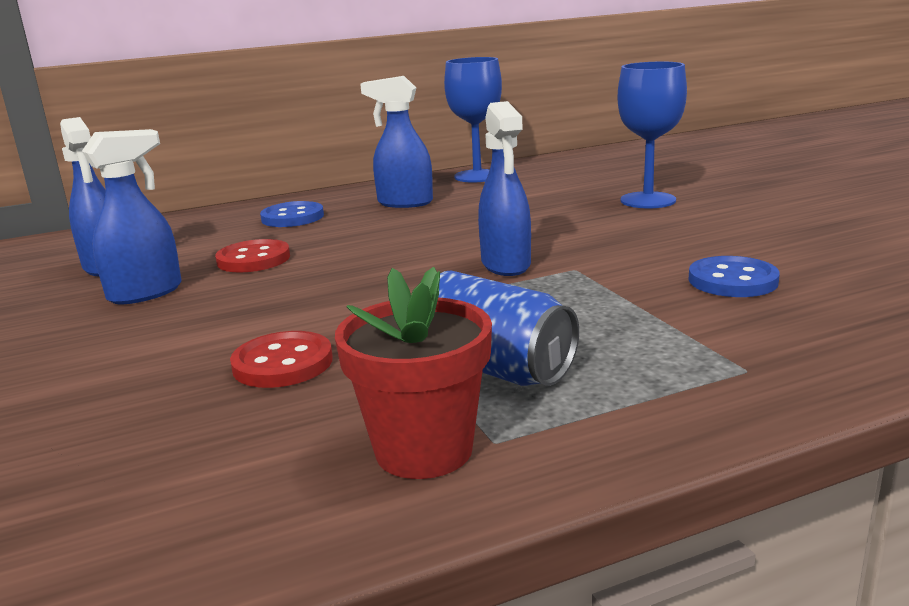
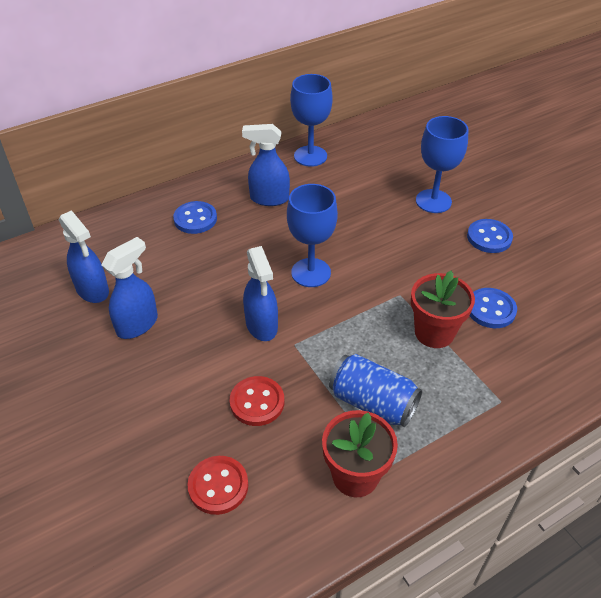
camera: 10 degrees left, 25 degrees up
red button [215,239,290,272] -> red button moved to [188,456,248,515]
blue spray bottle [478,101,531,276] -> blue spray bottle moved to [243,246,278,341]
none -> blue goblet [287,184,338,287]
none -> red flower pot [411,271,475,348]
none -> blue button [467,219,513,253]

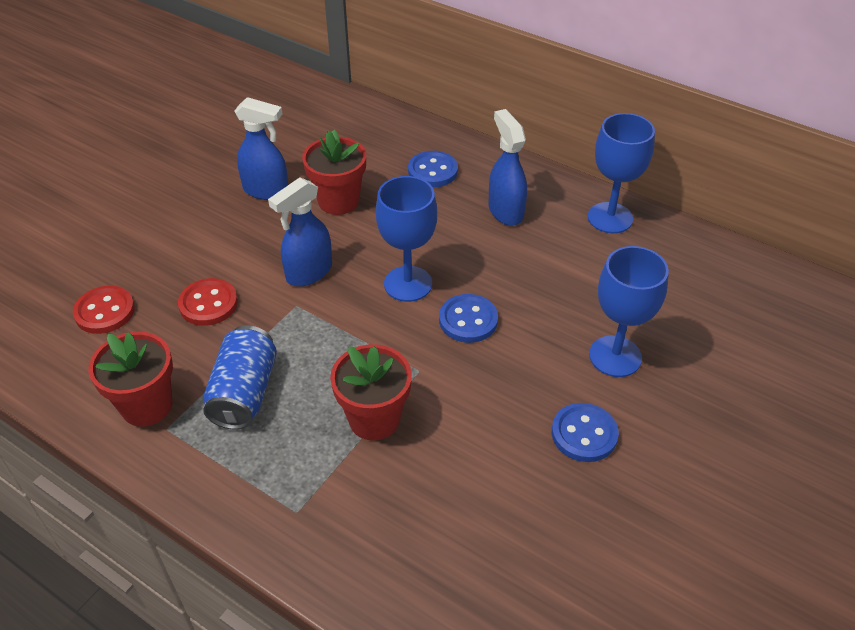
camera: 65 degrees right, 0 degrees up
blue spray bottle [59,210,109,303] -> none
blue button [470,288,517,328] -> blue button moved to [439,294,498,343]
none -> red flower pot [302,130,366,215]

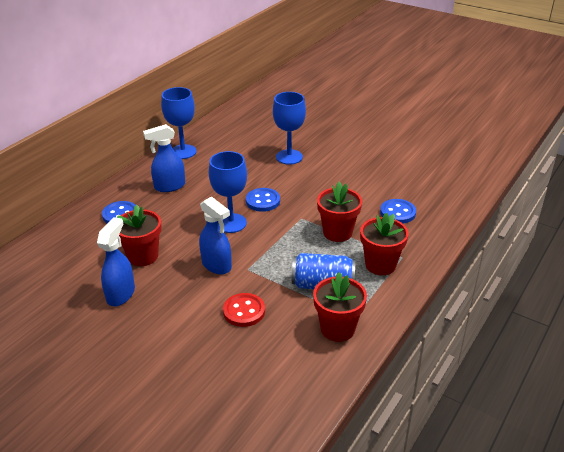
camera: 90 degrees left, 10 degrees down
red button [73,286,135,334] -> none
blue button [552,403,619,462] -> blue button moved to [380,199,416,223]
none -> red flower pot [360,213,409,275]

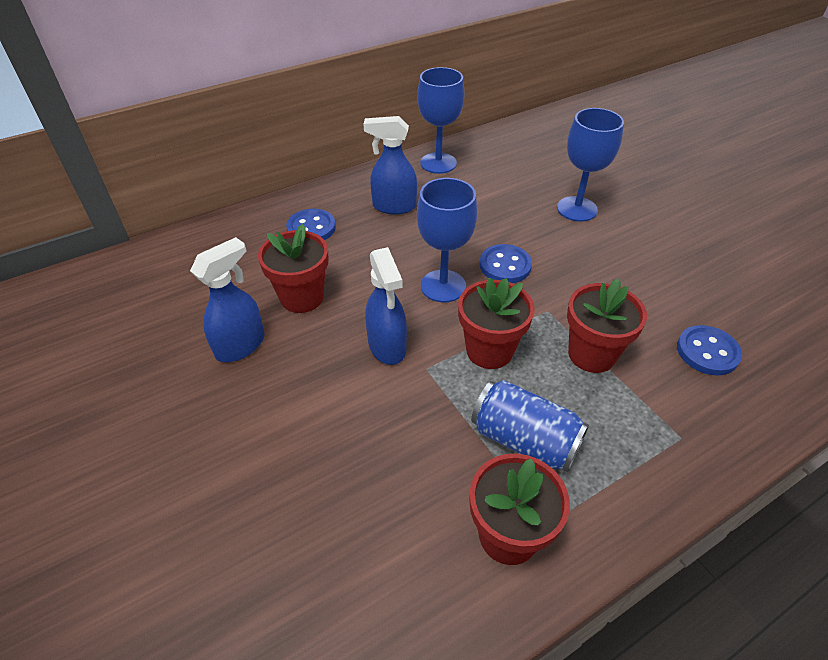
camera: 25 degrees right, 10 degrees up
red button [223,293,265,327] -> none
red flower pot [360,213,409,275] -> red flower pot moved to [458,278,535,369]

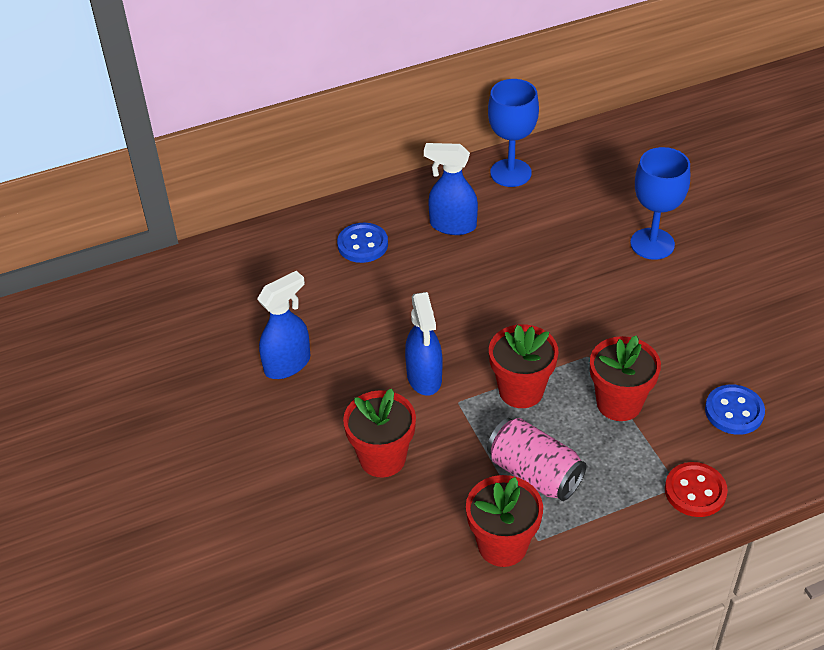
camera: 10 degrees right, 0 degrees up
red flower pot [258,224,329,313] -> red flower pot moved to [343,388,416,477]
blue goblet [417,178,477,302] -> none
blue can [471,380,589,472] -> pink can [487,418,587,501]
blue button [479,244,532,283] -> none
none -> red button [665,462,728,517]

